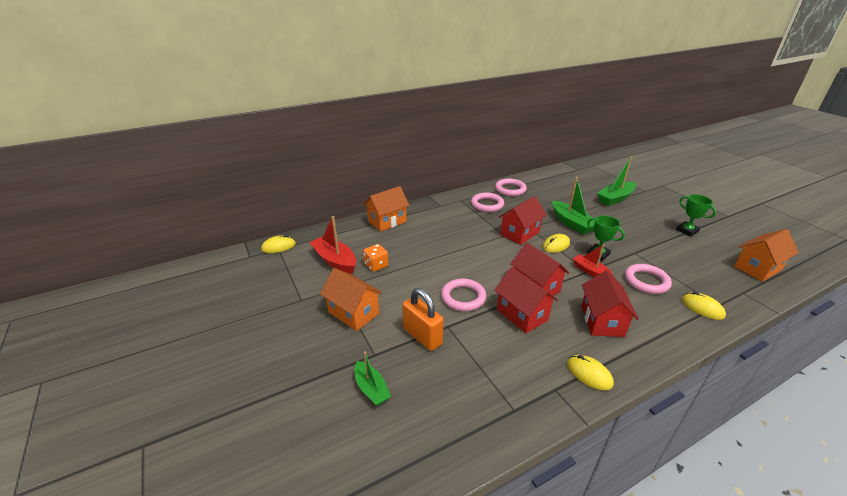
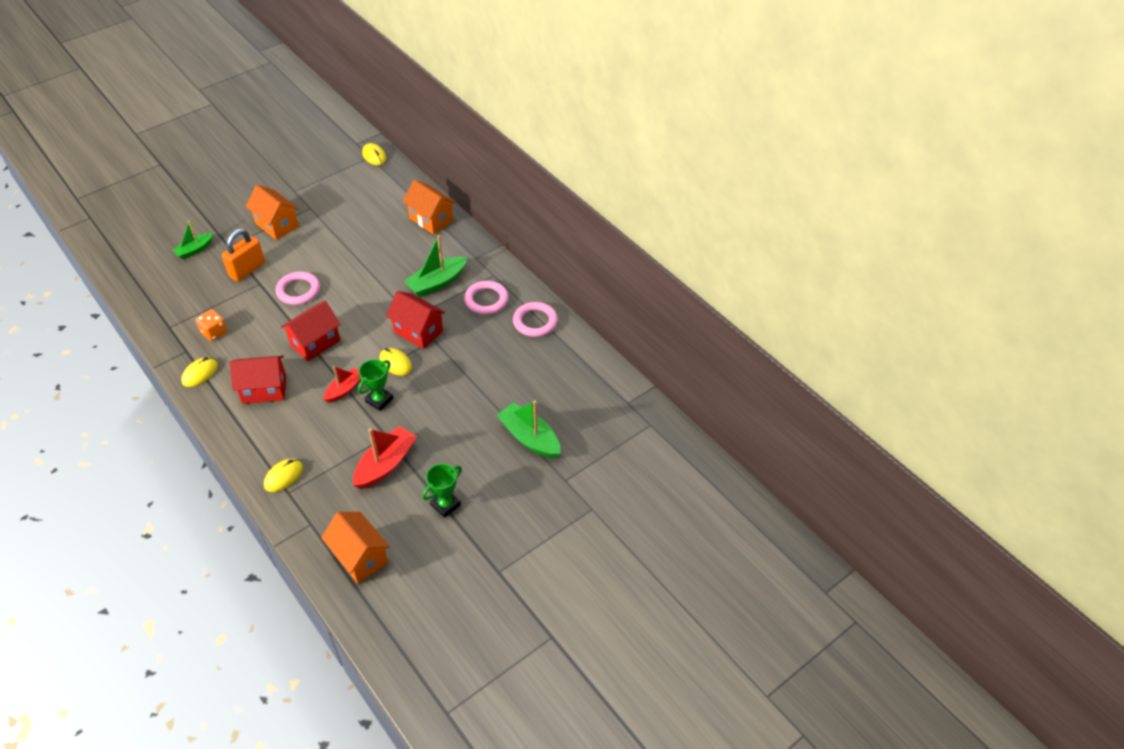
camera: 80 degrees right, 15 degrees up
red boat [309,216,356,274] -> red boat moved to [353,426,417,489]
orange house [320,268,383,331] -> orange house turned 75 degrees counterclockwise [246,185,299,240]
orange dice [363,244,388,272] -> orange dice moved to [196,309,227,341]
red house [494,267,558,333] -> none
green boat [552,177,595,234] -> green boat moved to [404,235,468,297]
pink ring [625,264,672,294] -> none

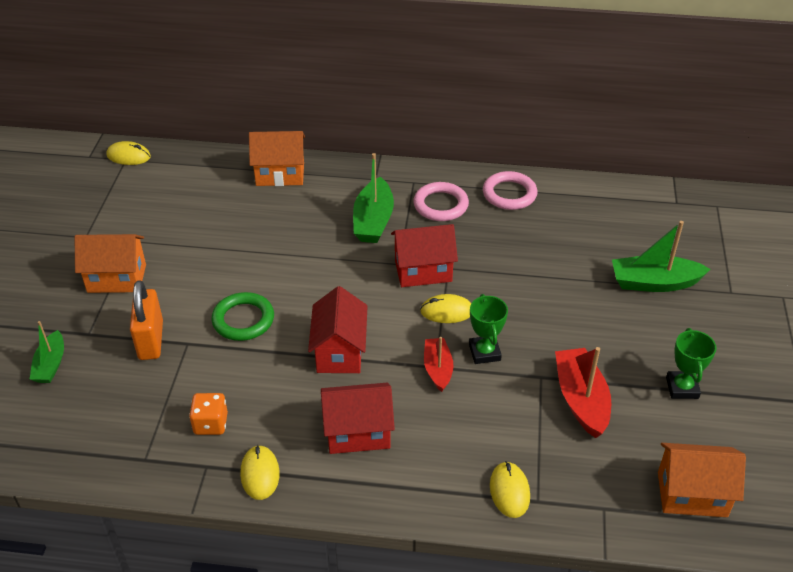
camera: 45 degrees left, 5 degrees down
red house [230,355,286,404] -> red house turned 45 degrees clockwise [321,383,395,454]
pink ring [276,272,320,305] -> green ring [211,292,274,341]

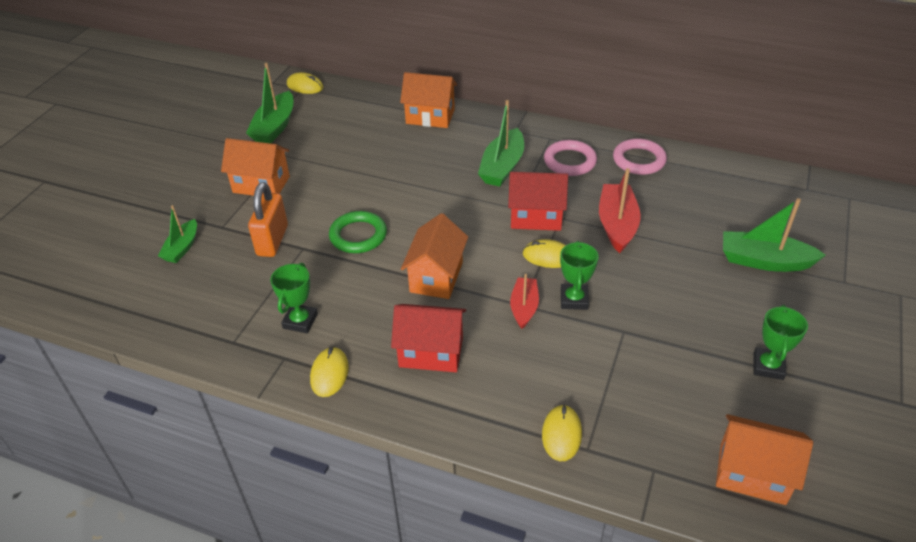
camera: 15 degrees right, 0 degrees up
orange dice [189,393,228,435] -> green trophy [270,263,318,333]
red house [308,286,368,373] -> orange house [401,213,468,299]
red boat [555,347,611,438] -> red boat moved to [599,168,641,253]
none -> green boat [246,63,293,144]

